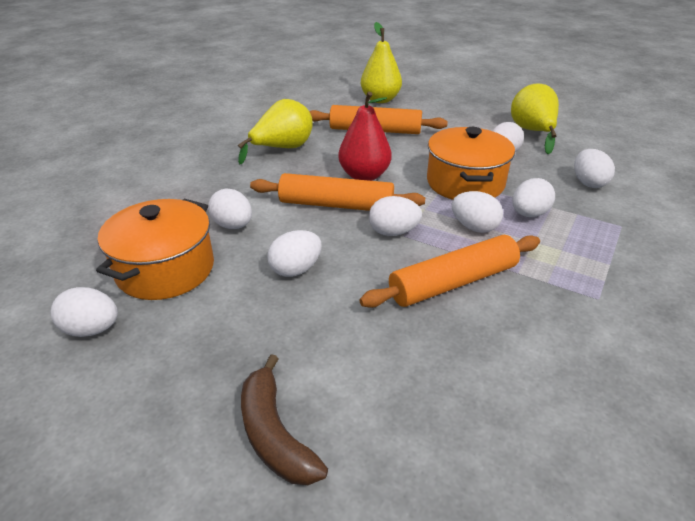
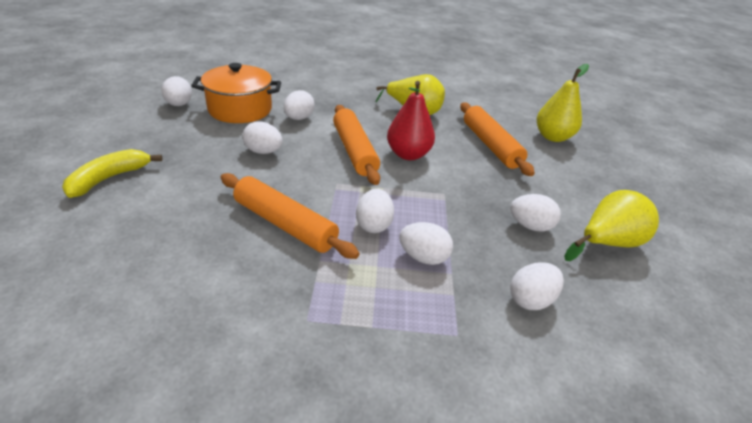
camera: 60 degrees right, 0 degrees up
brown banana [241,354,328,485] -> yellow banana [62,149,163,198]
white egg [369,196,422,236] -> none
orange pot [427,127,515,200] -> none

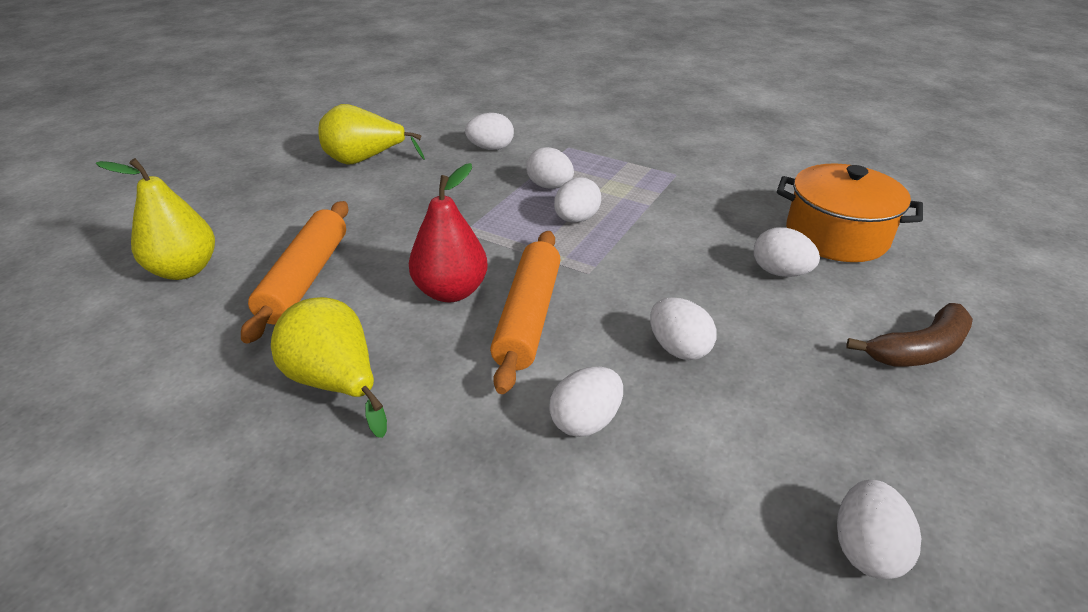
camera: 150 degrees left, 0 degrees up
yellow banana [62,149,163,198] -> brown banana [846,303,973,366]
orange pot [191,63,281,123] -> orange pot moved to [777,164,923,262]
orange rolling pin [221,173,360,259] -> none
white egg [510,194,561,232] -> white egg moved to [754,227,820,277]

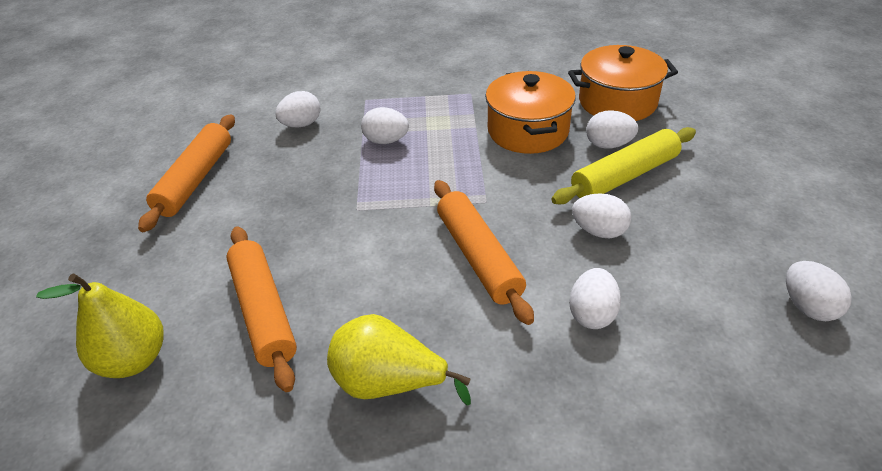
camera: 30 degrees left, 5 degrees up
yellow pear [318,104,425,165] -> orange rolling pin [138,114,235,232]
red pear [409,163,488,302] -> none
white egg [554,177,601,223] -> none
brown banana [846,303,973,366] -> none
none -> orange pot [485,71,576,154]
none -> yellow rolling pin [551,127,696,204]

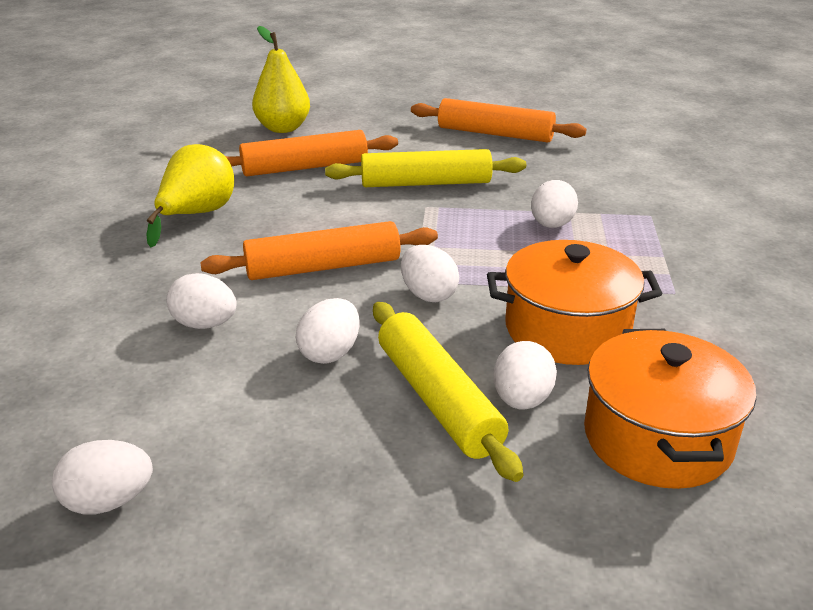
camera: 95 degrees right, 10 degrees down
white egg [276,91,320,127] -> white egg moved to [401,245,459,302]
none -> yellow rolling pin [325,149,526,187]

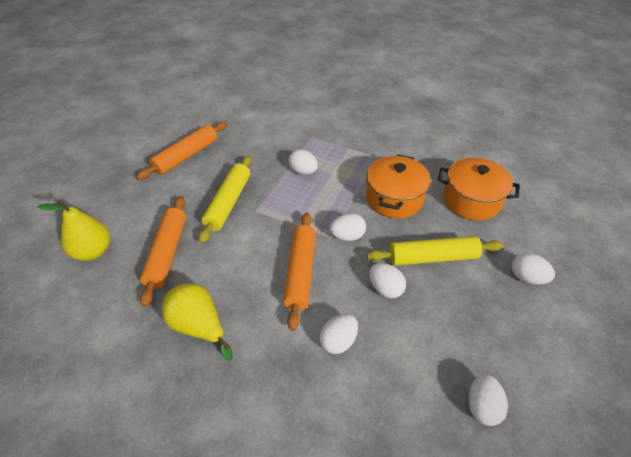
camera: 70 degrees left, 15 degrees up
white egg [494,341,557,410] -> white egg moved to [512,253,555,285]

